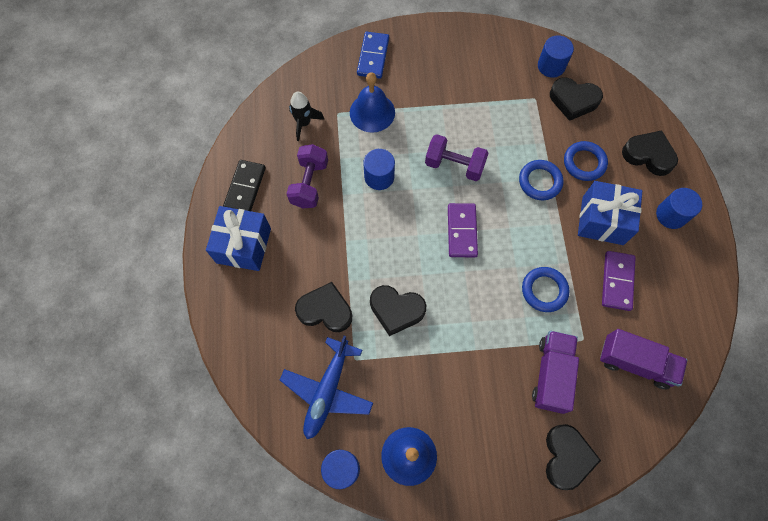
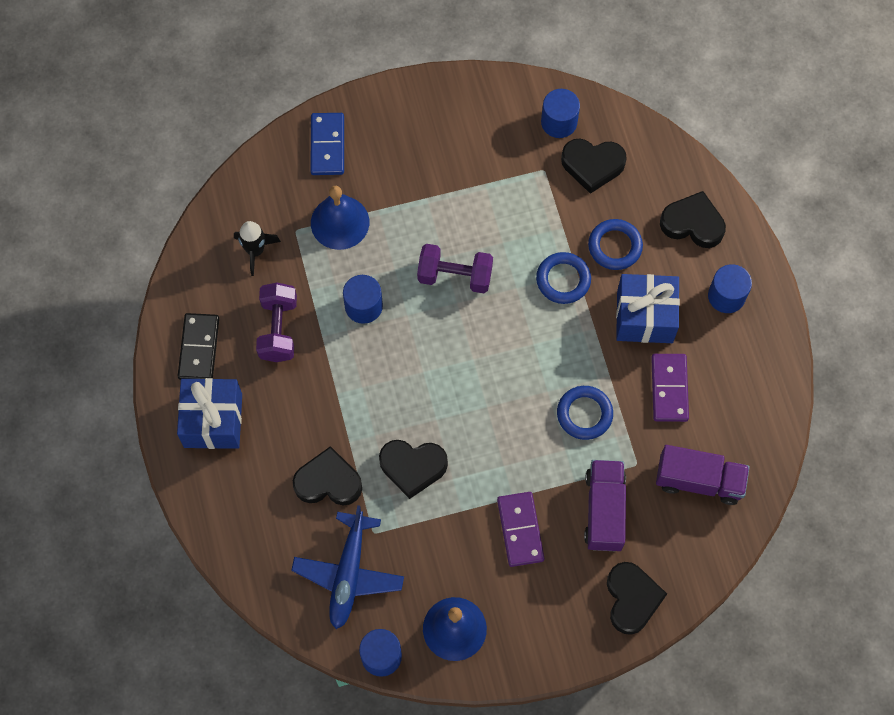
camera: 10 degrees left, 0 degrees up
purple domino [448,203,478,257] -> purple domino moved to [497,492,544,567]

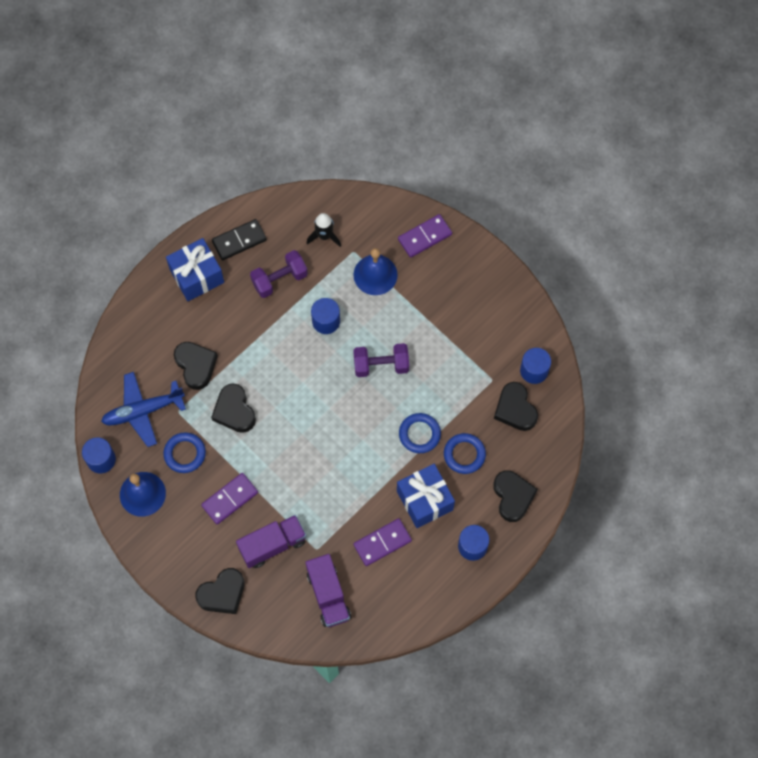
camera: 60 degrees right, 0 degrees up
blue domino [310,113,344,175] -> purple domino [398,214,452,258]
purple dumbbell [417,244,493,293] -> purple dumbbell turned 75 degrees counterclockwise [353,343,409,377]
blue ring [557,386,613,440] -> blue ring moved to [163,432,206,473]

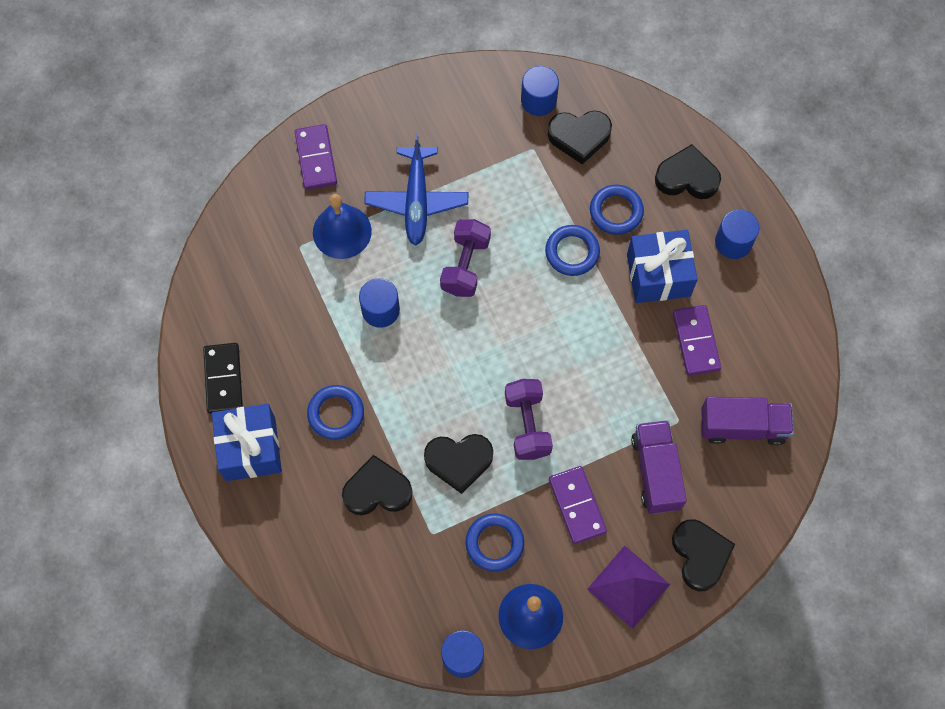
camera: 70 degrees left, 0 degrees up
blue plane [101,372,186,447] -> blue plane moved to [364,133,468,246]
purple dumbbell [250,250,308,298] -> purple dumbbell moved to [505,379,553,460]
black rocket [307,213,341,247] -> none
none -> blue ring [307,385,364,440]
none -> purple pyramid [587,546,670,629]

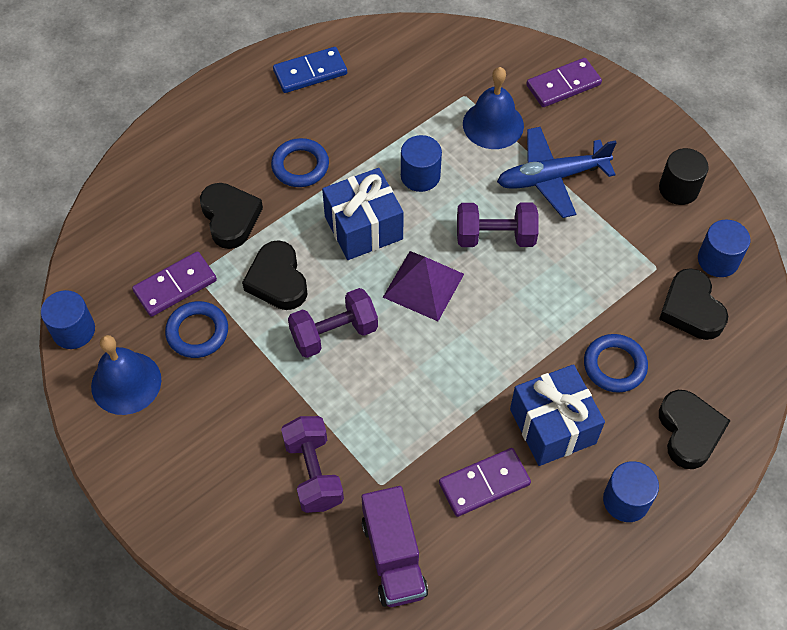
camera: 75 degrees right, 10 degrees down
black domino [203,343,243,414] -> blue domino [273,47,347,93]
blue gift [212,404,282,481] -> blue gift moved to [322,168,404,260]
blue ring [545,225,600,276] -> none
purple domino [549,466,607,544] -> purple domino moved to [132,251,217,317]
purple pyramid [587,546,670,629] -> purple pyramid moved to [383,251,464,321]
purple truck [631,420,687,514] -> purple dumbbell [281,416,344,513]
black heart [672,519,735,591] -> none
none -> black cylinder [659,148,709,205]

